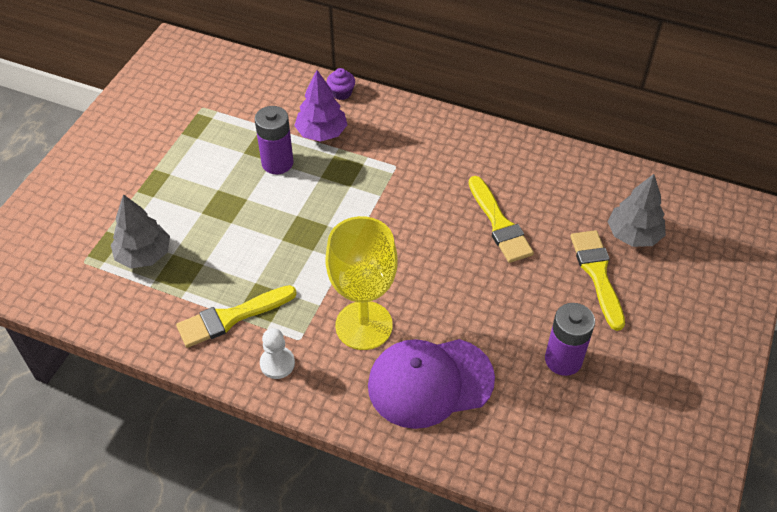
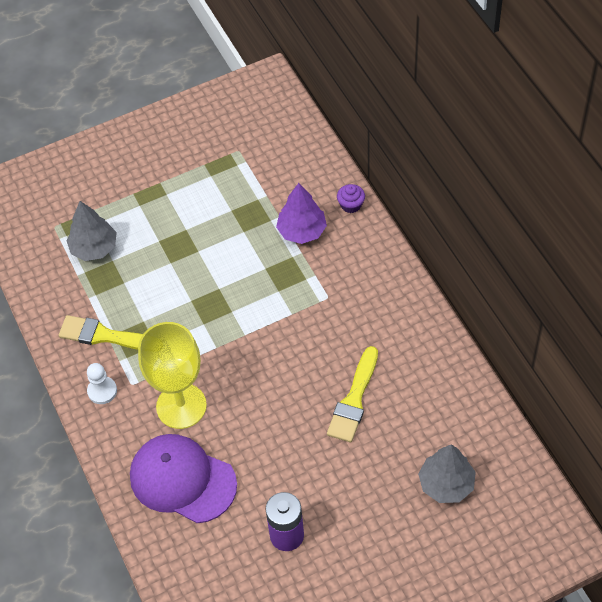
camera: 45 degrees right, 5 degrees up
purple battery [255,106,294,174] -> none
yellow brush [570,230,625,331] -> none

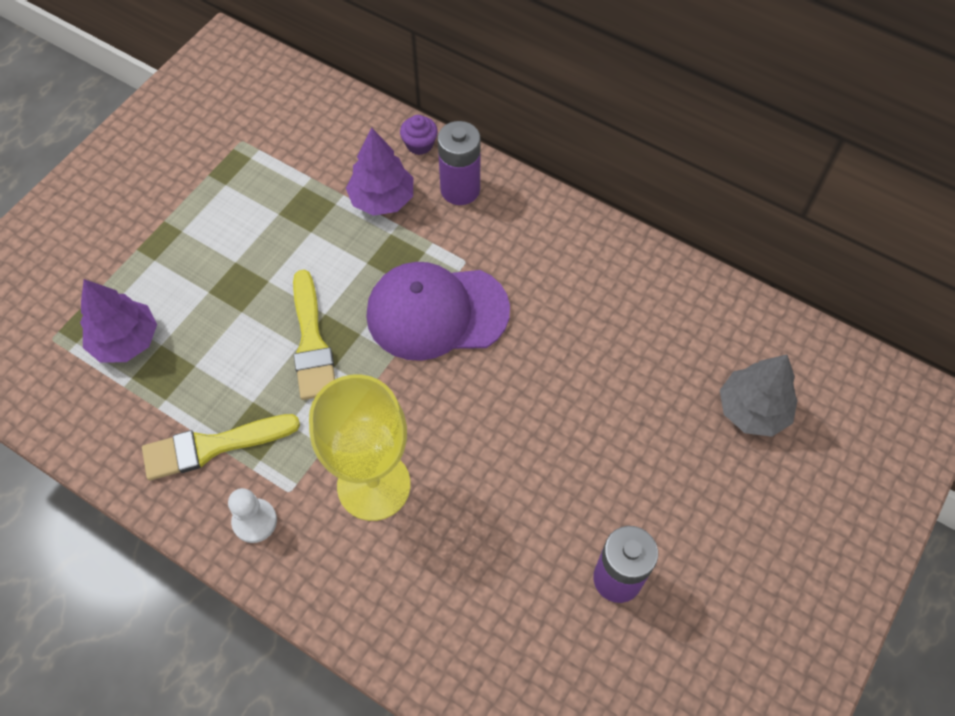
camera: 35 degrees left, 5 degrees up
grey tree [66,201,117,261] -> purple tree [80,279,157,363]
purple cap [130,434,237,523] -> purple cap moved to [366,262,510,361]
yellow brush [327,346,378,442] -> yellow brush moved to [293,270,335,400]
none -> purple battery [438,121,480,205]

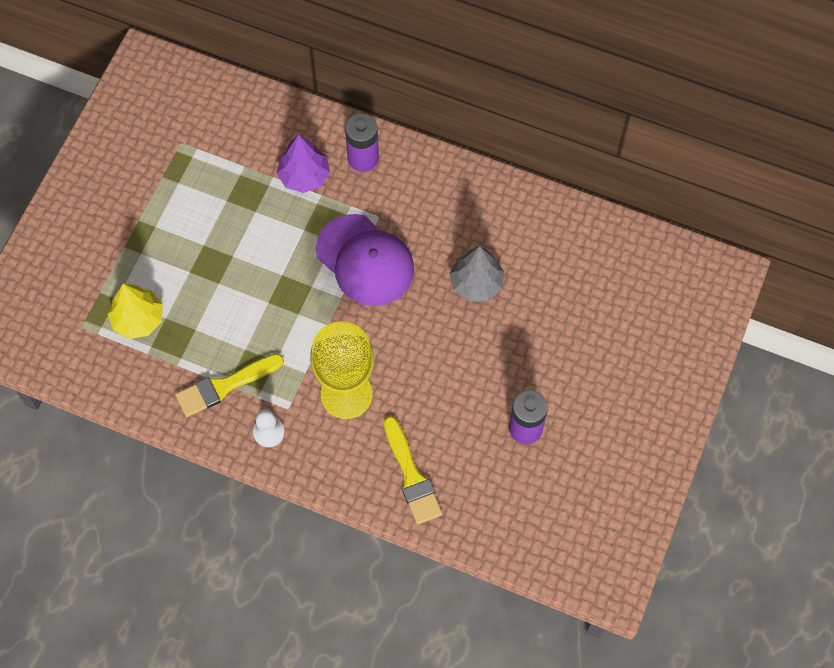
camera: 10 degrees left, 5 degrees up
purple tree [80,279,157,363] -> yellow tree [108,284,163,339]
yellow brush [293,270,335,400] -> yellow brush moved to [384,416,442,524]
purple cap [366,262,510,361] -> purple cap turned 120 degrees counterclockwise [316,214,414,306]
purple cupcake [400,115,438,155] -> none
grey tree [720,355,797,437] -> grey tree moved to [449,246,504,301]

